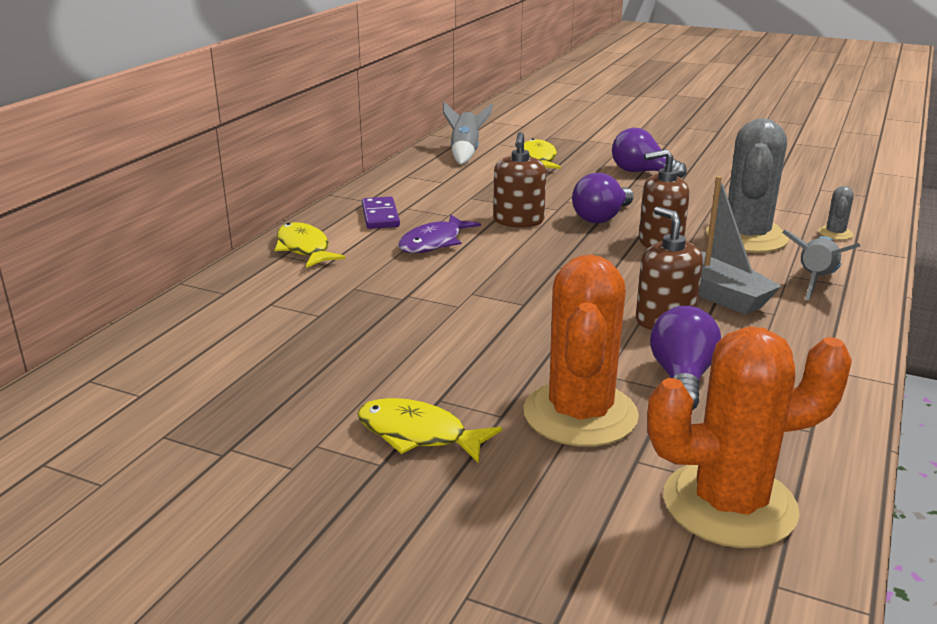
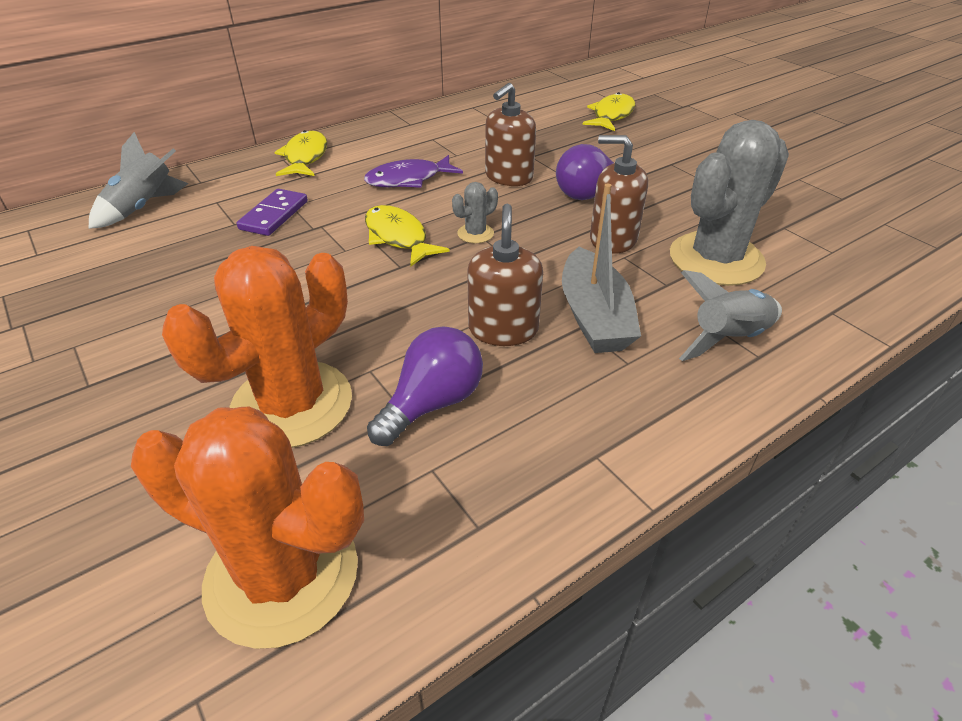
camera: 30 degrees right, 15 degrees up
yellow fish [357,398,502,463] -> yellow fish moved to [365,205,450,266]
purple domino [362,196,400,229] -> purple domino moved to [237,189,308,236]
grey rocket [443,102,493,164] -> grey rocket moved to [88,132,189,229]
purple light bulb [612,128,687,178] -> none
grey cactus [818,186,854,240] -> grey cactus moved to [452,182,498,243]

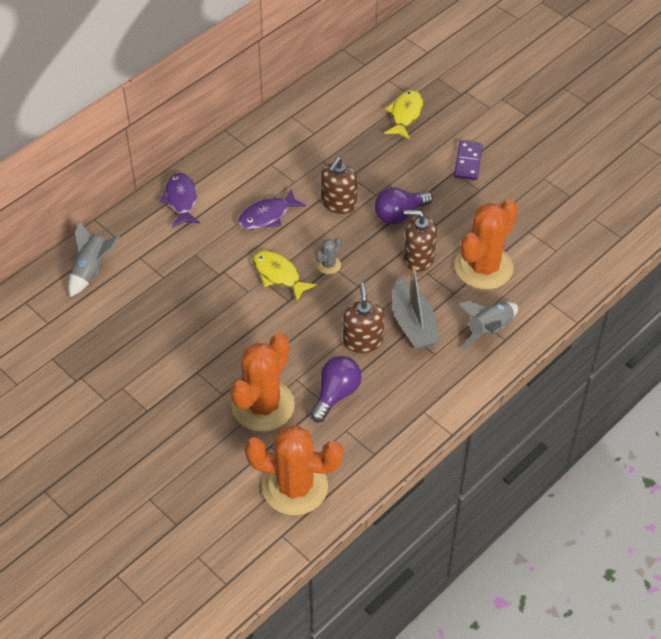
camera: 10 degrees left, 10 degrees up
purple domino [237,189,308,236] -> purple domino moved to [454,141,483,180]
yellow fish [274,130,327,176] -> purple fish [159,173,200,227]
grey cactus [670,120,789,286] -> orange cactus [455,199,518,290]

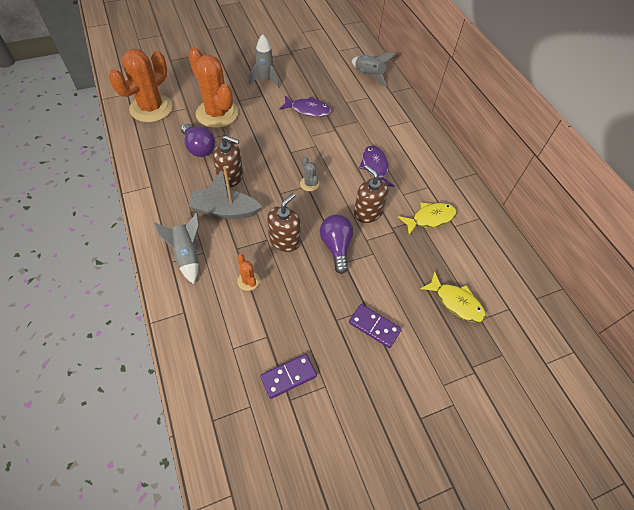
camera: 110 degrees right, 5 degrees up
purple fish [159,173,200,227] -> purple fish moved to [279,96,332,117]
yellow fish [253,250,317,302] -> yellow fish moved to [398,203,457,235]
orange cactus [455,199,518,290] -> orange cactus [237,254,260,291], size x0.42
none -> grey rocket [248,34,280,88]
none -> purple domino [260,354,317,399]

